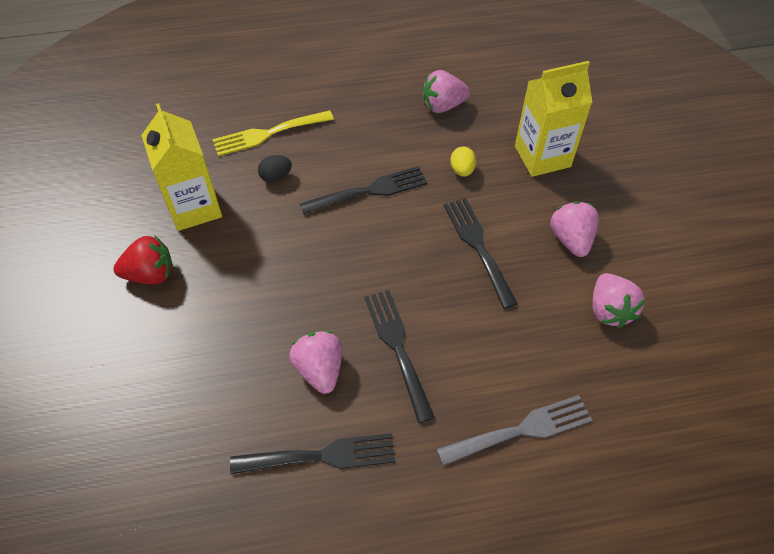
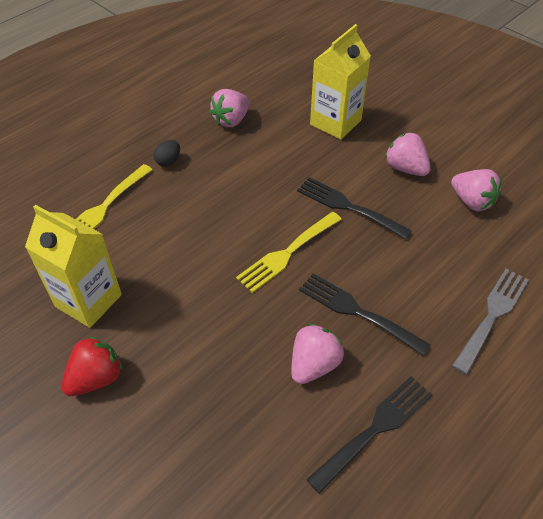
camera: 35 degrees left, 5 degrees down
black egg [258,155,292,183] -> black egg moved to [154,140,180,167]
pink strawberry [289,331,342,394] -> pink strawberry turned 90 degrees clockwise [291,324,344,384]
black fork [300,166,428,215] -> none
yellow egg [450,147,476,177] -> none
none -> yellow fork [236,212,342,293]

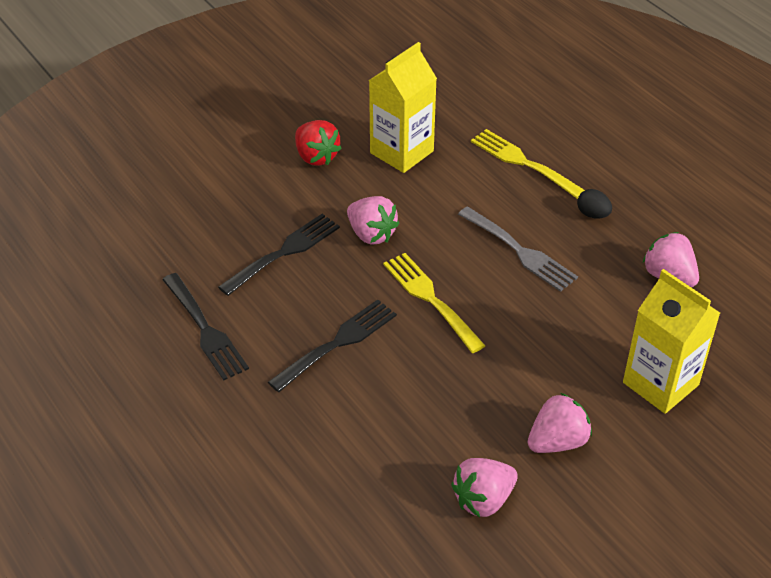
camera: 100 degrees right, 5 degrees down
pink strawberry [291,324,344,384] -> pink strawberry moved to [347,196,400,245]
black fork [297,177,412,240] -> black fork moved to [218,214,340,296]
grey fork [452,268,529,375] -> grey fork moved to [458,206,578,292]

